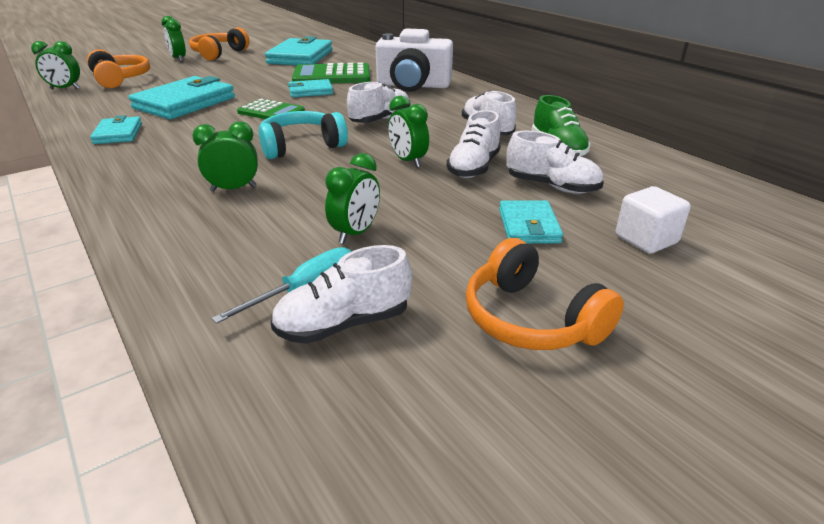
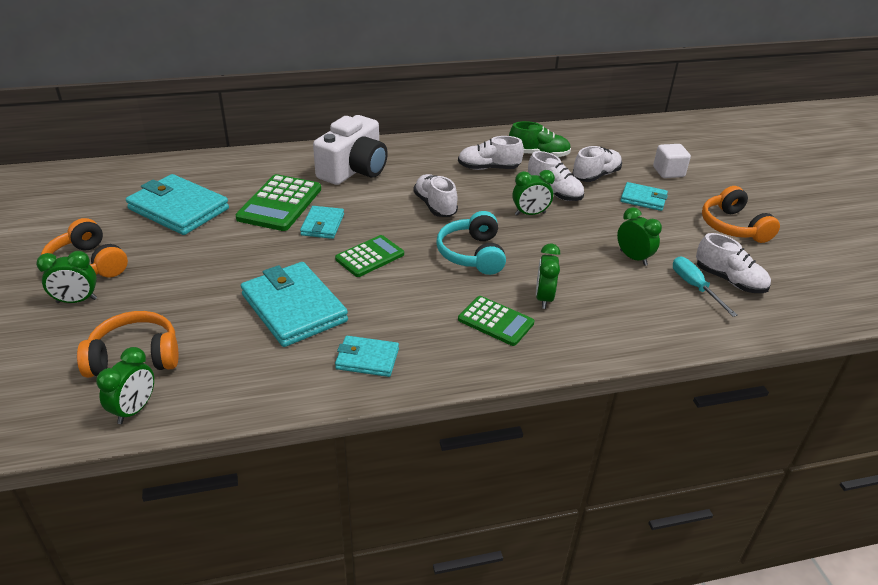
camera: 70 degrees left, 5 degrees up
white shoe [270,245,412,344] -> white shoe turned 45 degrees counterclockwise [696,233,771,293]
orange headphones [466,238,624,350] -> orange headphones turned 90 degrees clockwise [702,186,780,243]
none -> green calculator [458,296,534,346]

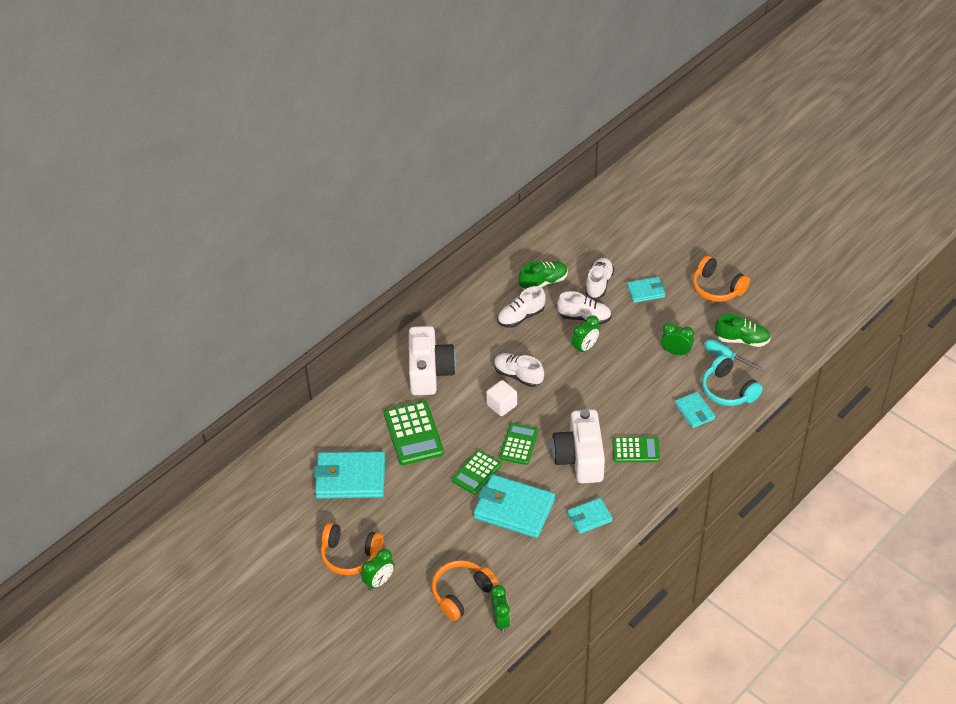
camera: 30 degrees left, 10 degrees up
turquoise wallet [300,206,344,239] -> turquoise wallet moved to [675,392,715,428]
turquoise headphones [436,211,506,275] -> turquoise headphones moved to [702,355,763,406]
green clock [536,243,560,309] -> none
white cube [653,144,691,178] -> white cube moved to [486,380,517,416]
white shoe [696,233,771,293] -> green shoe [715,314,771,347]
none -> green calculator [452,450,501,495]
none -> white camera [552,409,605,483]

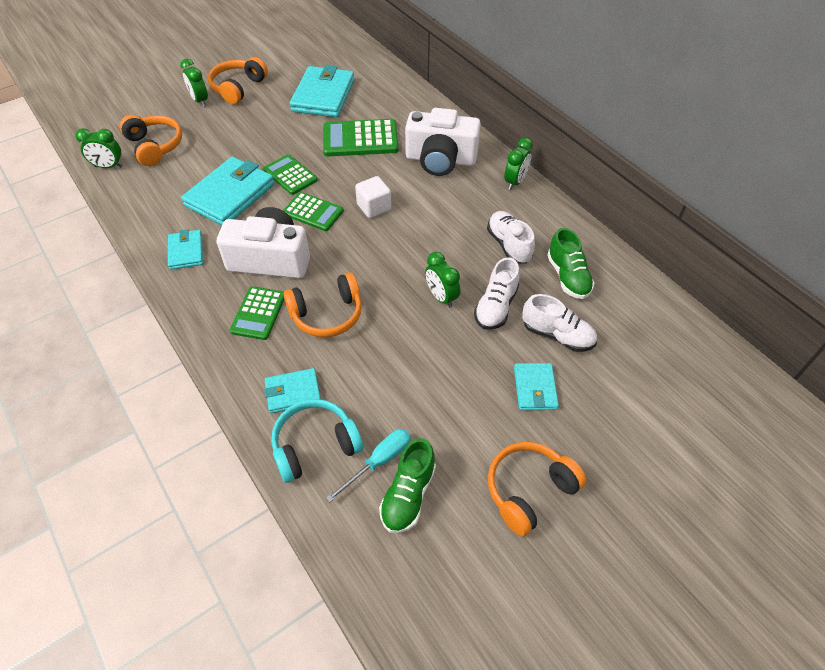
camera: 100 degrees right, 5 degrees up
white shoe [494,353,544,387] -> none
green clock [661,323,694,356] -> green clock moved to [504,138,533,190]
none -> orange headphones [283,272,362,337]

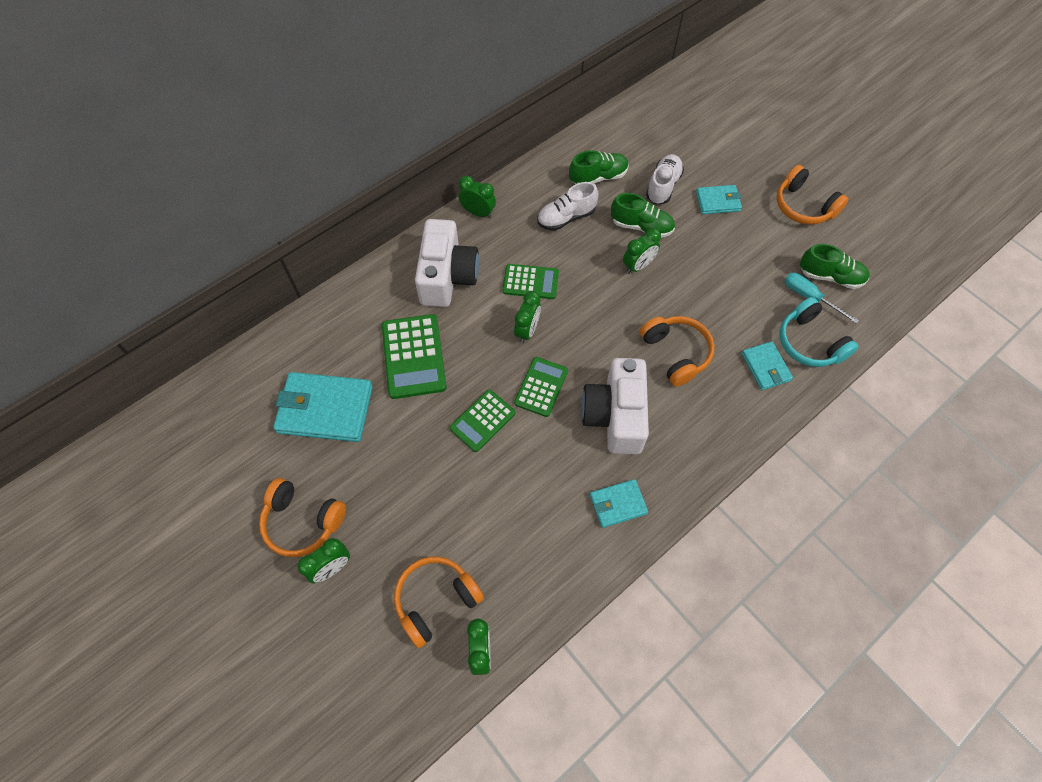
camera: 95 degrees left, 10 degrees up
turquoise wallet [181,157,274,225] -> none
green calculator [230,286,284,340] -> green calculator moved to [502,264,559,299]
white cube [355,176,391,218] -> green clock [514,291,541,343]
white shoe [474,257,520,330] -> green shoe [611,193,675,238]

